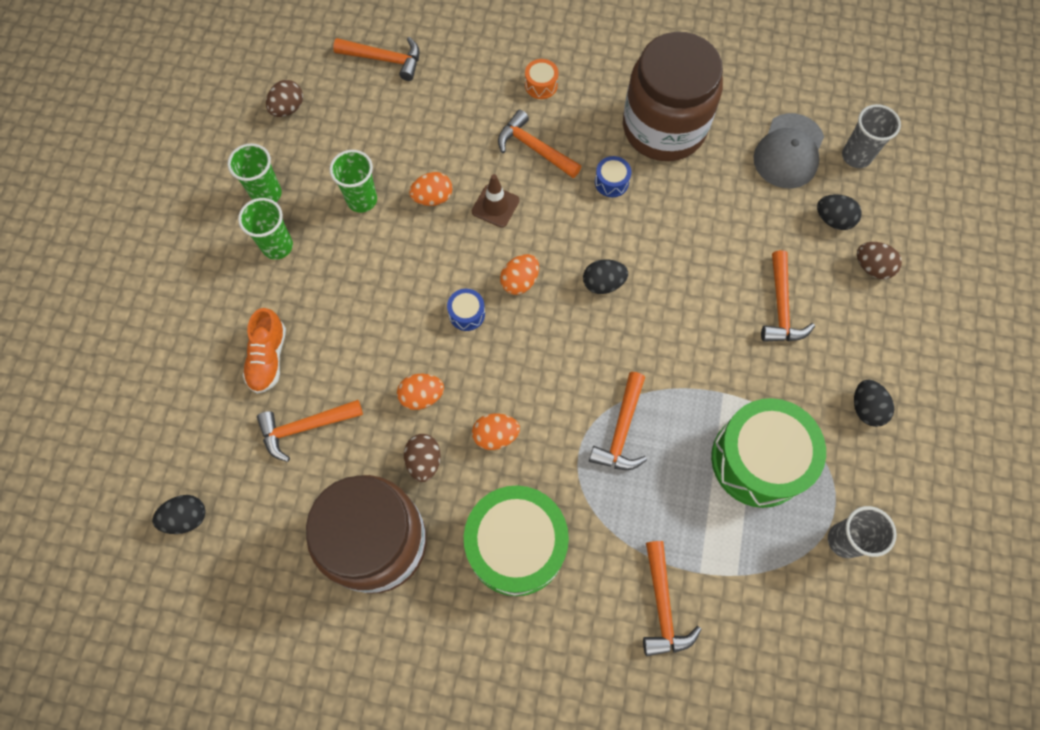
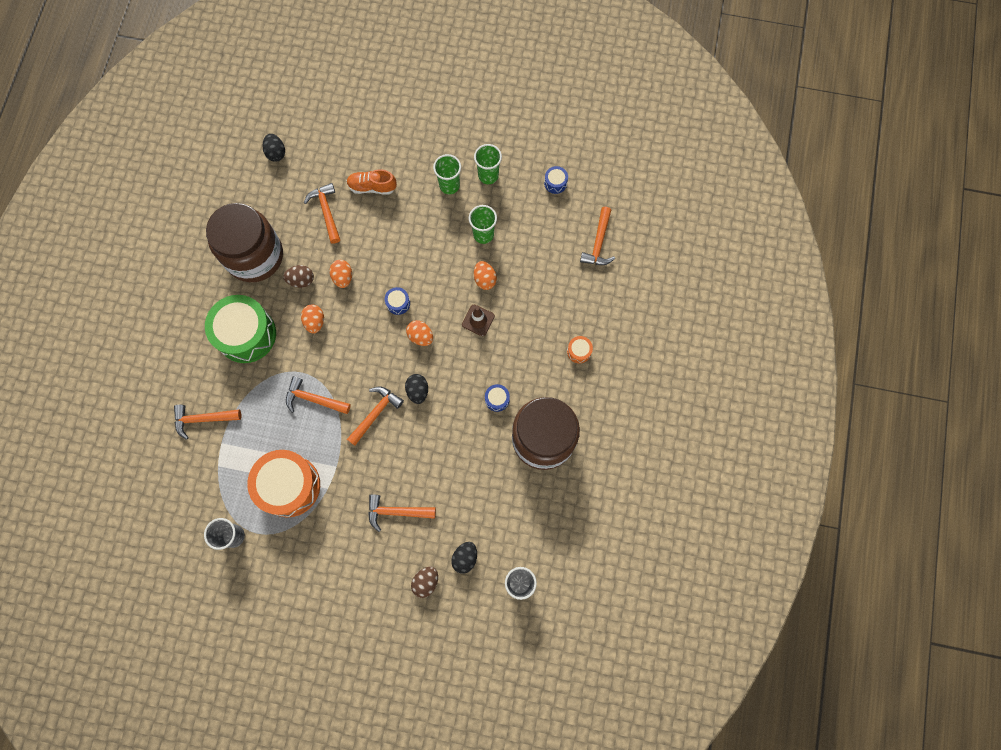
camera: 90 degrees right, 5 degrees up
brown egg [266,80,303,117] -> blue drum [544,166,568,194]
orange hammer [498,110,581,178] -> orange hammer moved to [347,387,404,446]
green drum [711,398,826,508] -> orange drum [247,450,320,517]
grey cap [753,113,824,188] -> none
black egg [854,380,894,427] -> none

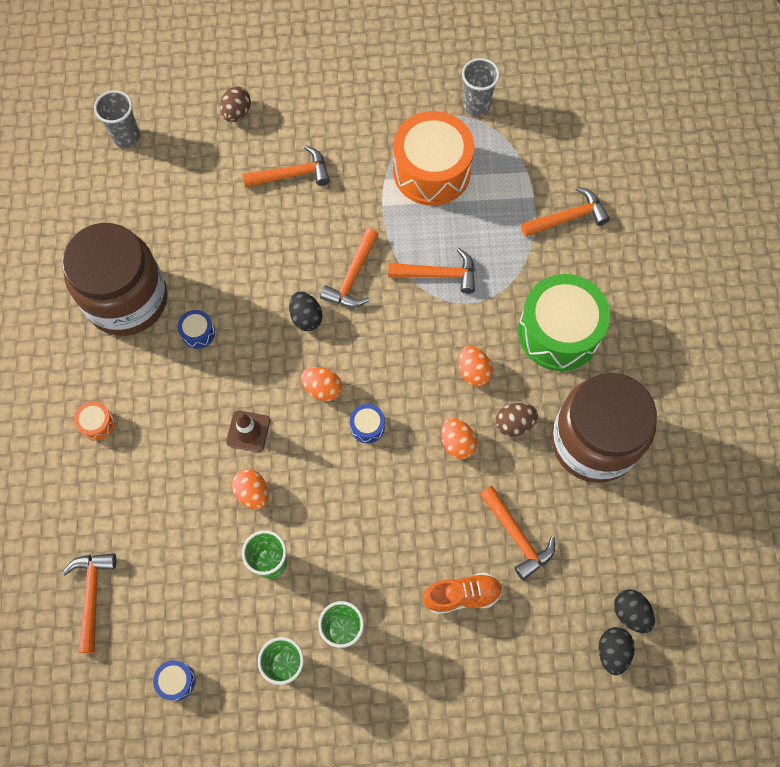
camera: 165 degrees right, 5 degrees down
black egg [451,542,477,574] -> black egg moved to [598,627,635,675]

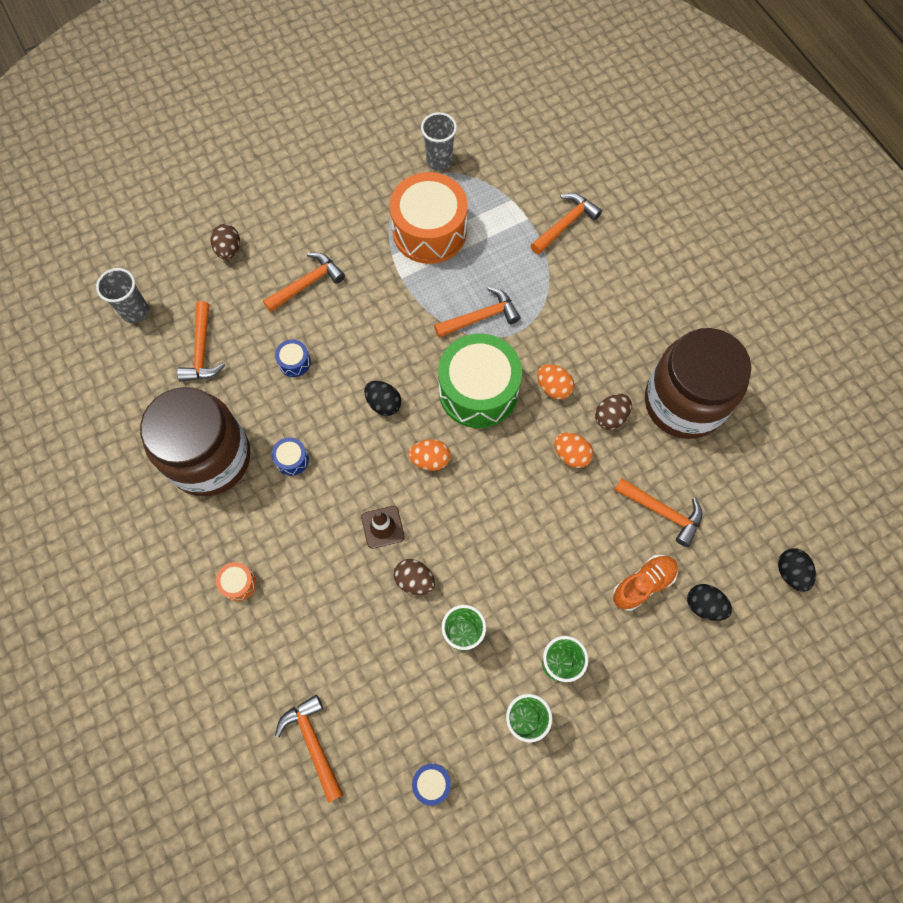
camera: 25 degrees left, 0 degrees up
orange egg [232,469,268,510] -> brown egg [394,559,435,595]
orange hammer [320,228,379,307] -> orange hammer moved to [177,301,225,382]
blue drum [350,404,385,443] -> blue drum moved to [275,339,311,377]
green drum [518,274,610,371] -> green drum moved to [438,334,522,428]
black egg [614,589,655,633] -> black egg moved to [687,584,732,621]

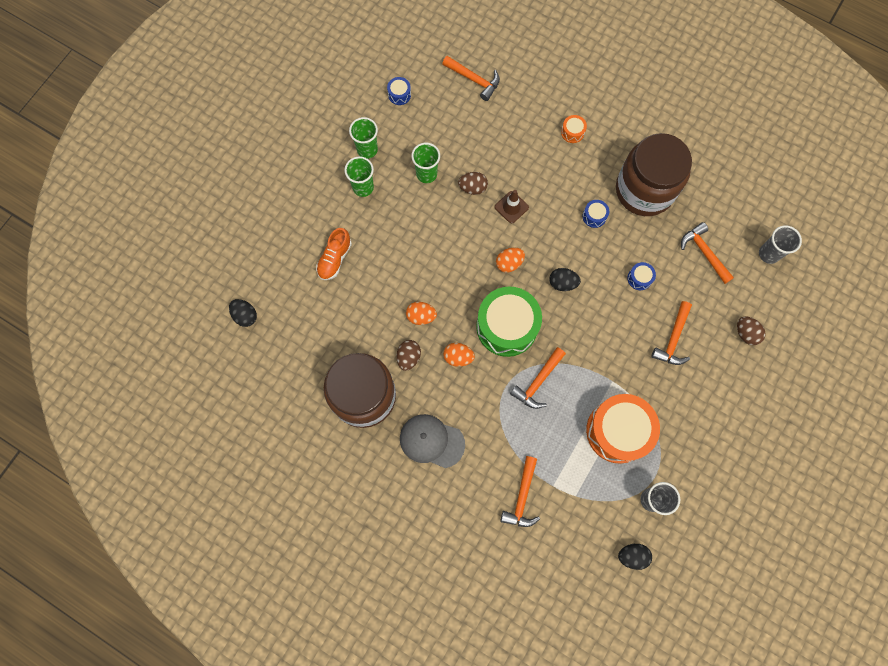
camera: 150 degrees right, 5 degrees up
orange hammer [615,478,702,547] -> none
black egg [687,584,732,621] -> black egg moved to [618,544,652,570]
none -> grey cap [400,414,465,468]

